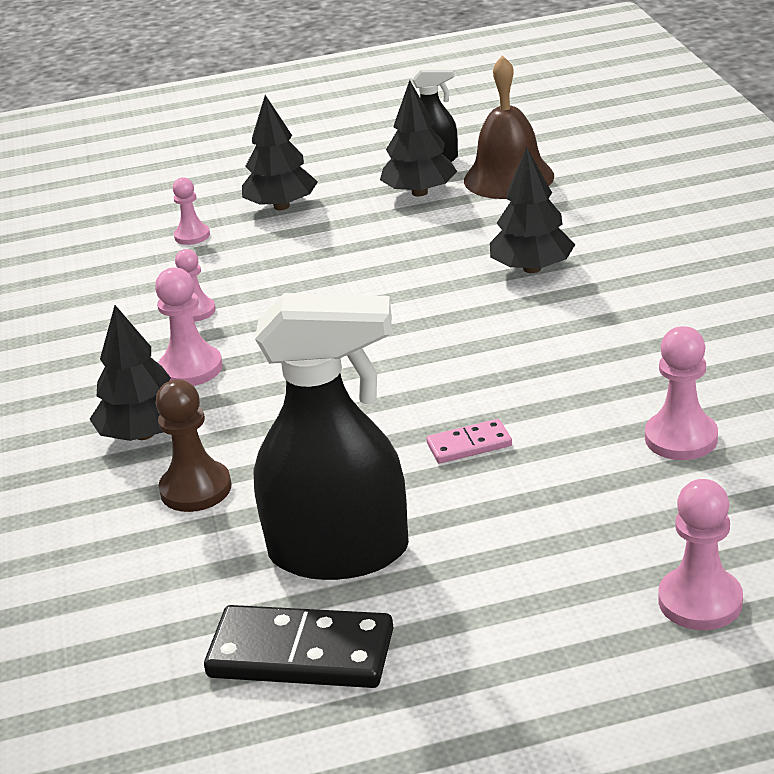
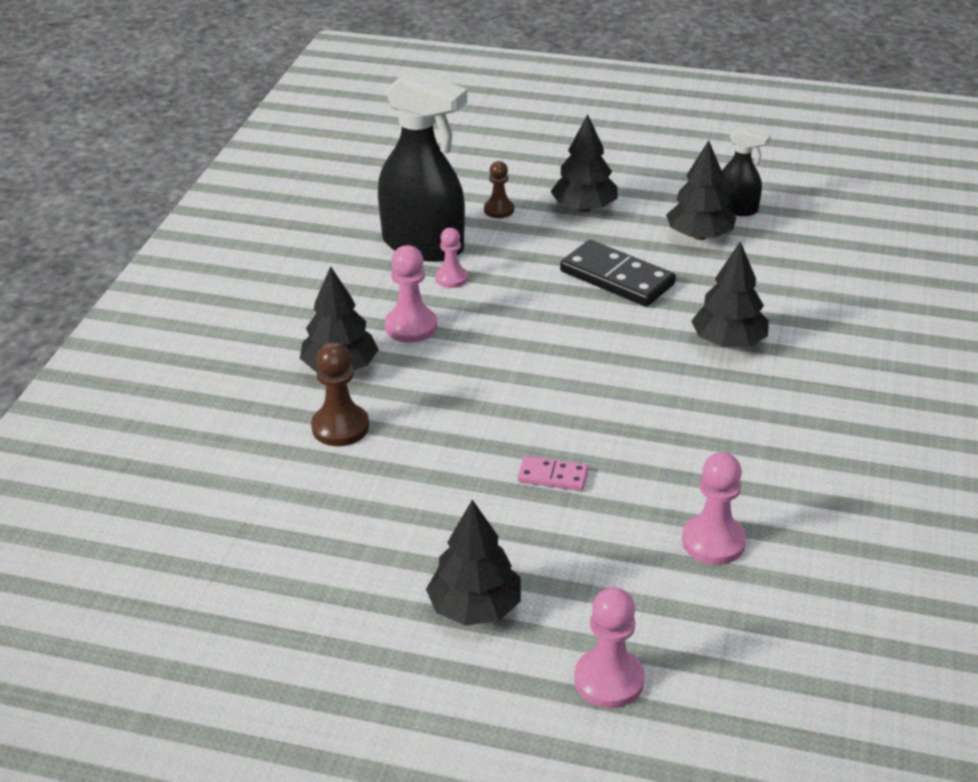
camera: 25 degrees right, 5 degrees up
pink pawn [173,177,210,245] -> brown pawn [484,161,514,218]
black domino [204,605,393,688] -> black domino moved to [560,240,676,307]
black spray bottle [253,293,409,580] -> black spray bottle moved to [378,69,467,262]
brown bell [464,55,554,199] -> none
none -> black tree [426,500,521,626]

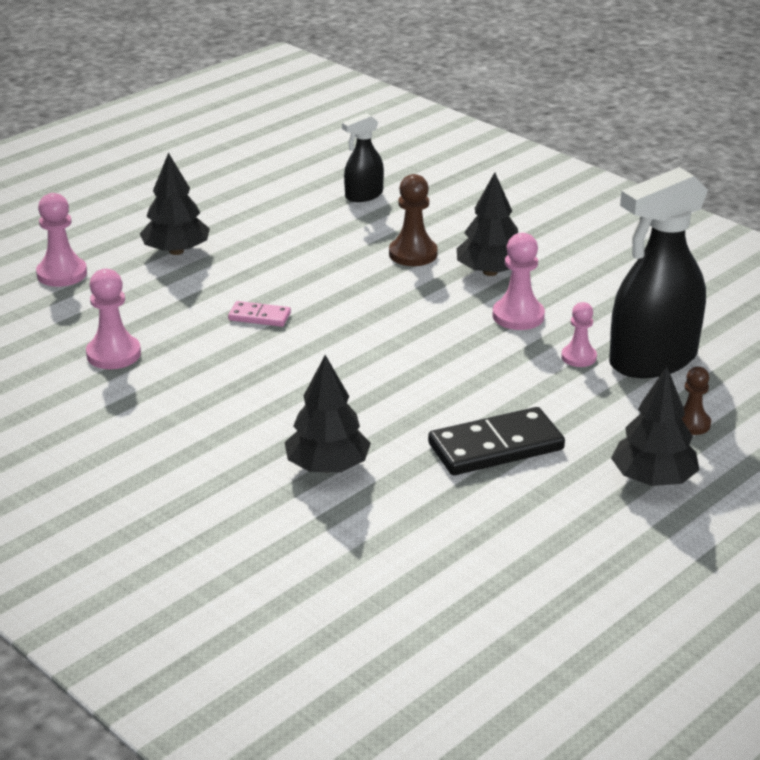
camera: 120 degrees right, 5 degrees down
pink domino [518,456,588,491] -> pink domino turned 60 degrees clockwise [228,301,291,327]
black tree [666,140,736,240] -> none
black spray bottle [721,126,771,216] -> black spray bottle moved to [342,113,384,202]

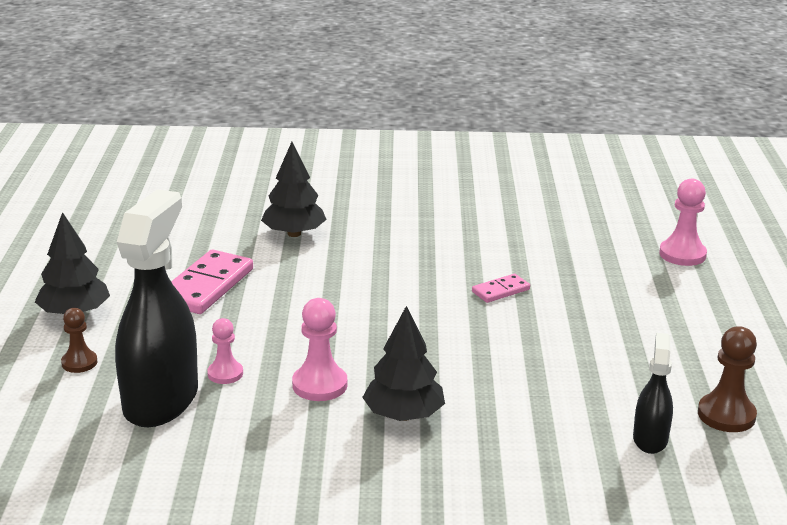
camera: 135 degrees right, 5 degrees down
pink pawn [86,269,141,369] -> none
black tree [140,153,210,255] -> none
brown pawn [389,174,438,266] -> brown pawn moved to [698,326,757,432]
black domino [428,407,565,475] -> pink domino [171,250,253,314]

